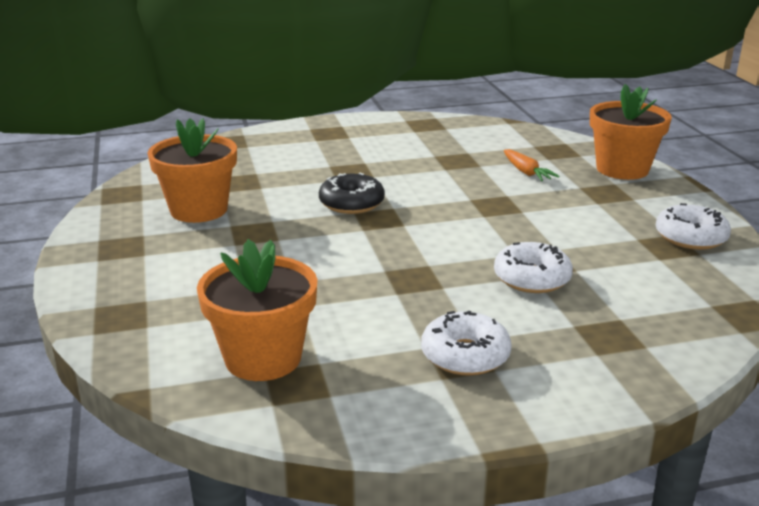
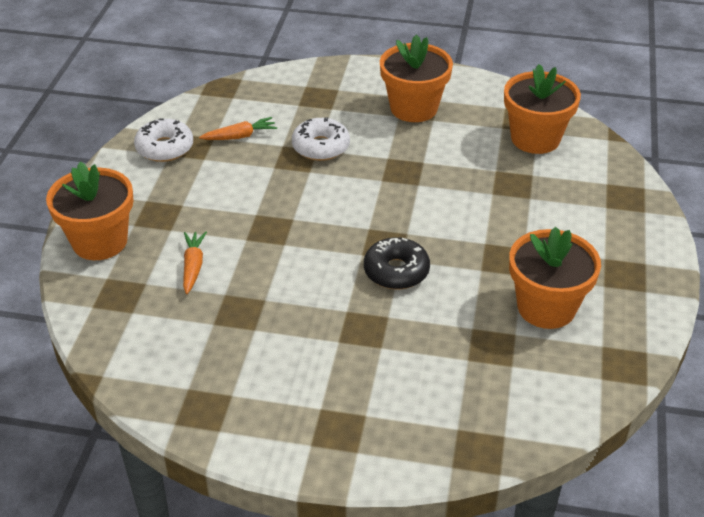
camera: 155 degrees left, 15 degrees up
white donut [421,311,512,376] -> orange flower pot [380,34,453,122]
none -> orange carrot [199,117,277,140]

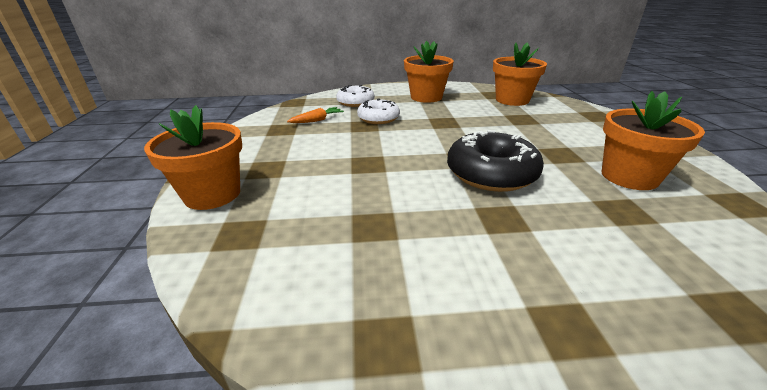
camera: 15 degrees left, 10 degrees down
white donut [134,118,193,162] -> white donut moved to [336,85,375,107]
orange carrot [183,232,207,294] -> none
black donut [364,237,430,289] -> black donut [447,130,544,192], size x1.56

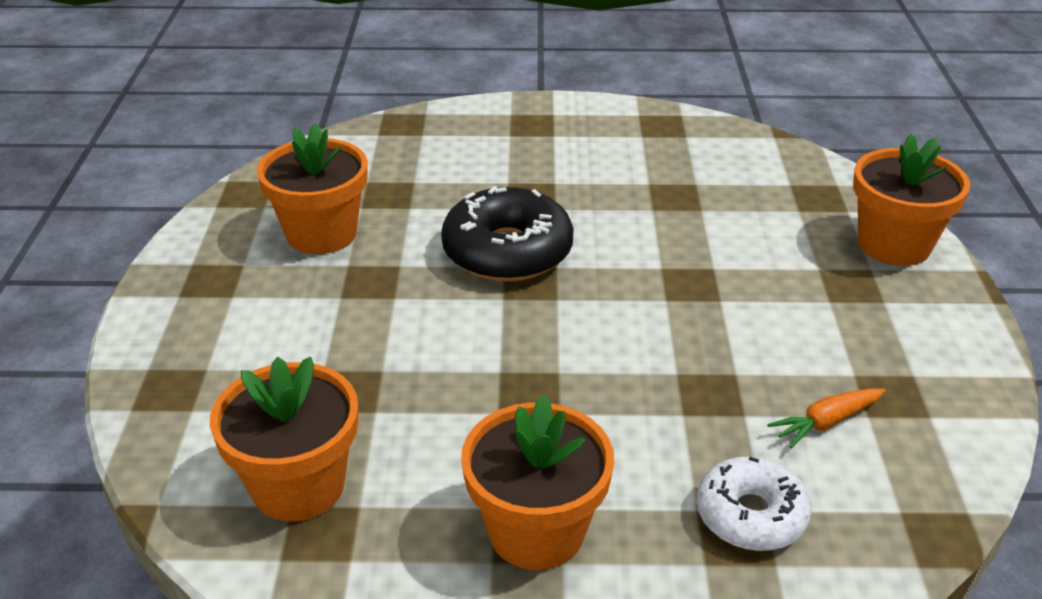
camera: 175 degrees left, 5 degrees up
white donut [357,98,400,124] -> none

